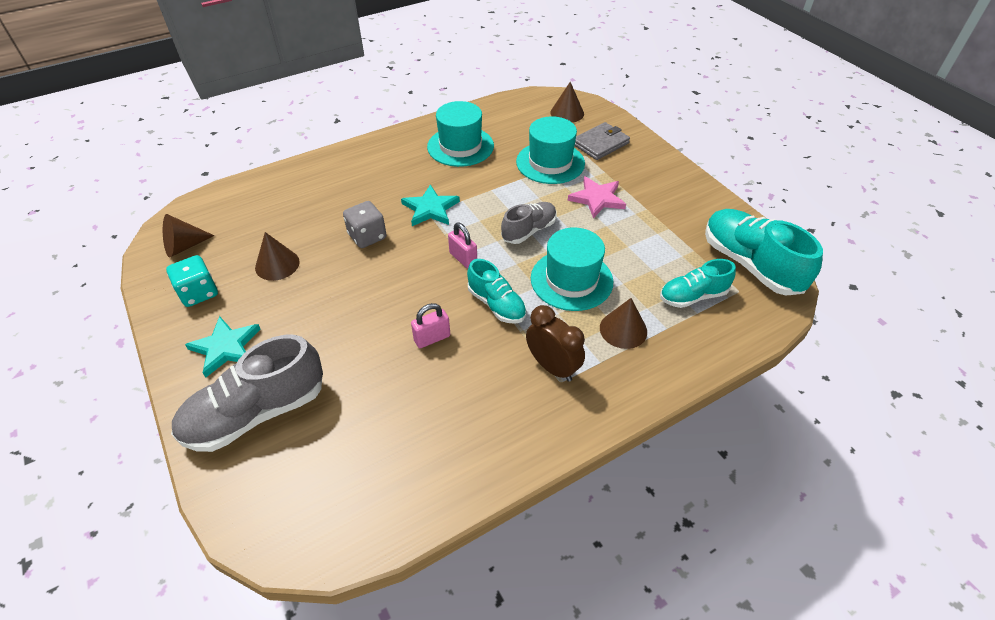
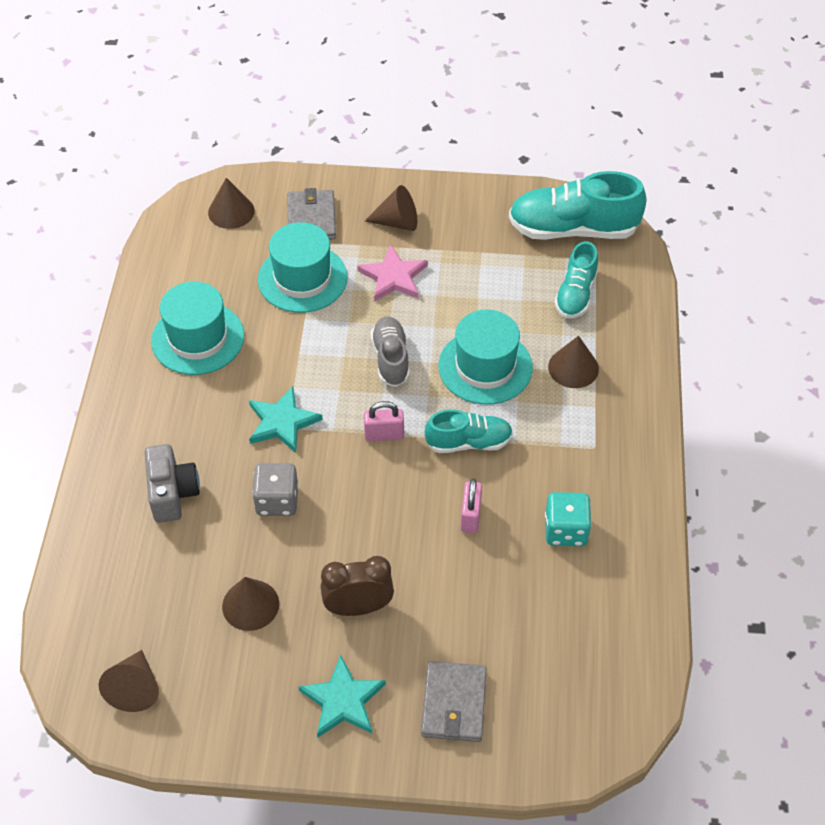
camera: 55 degrees left, 5 degrees up
turquoise dice [166,255,218,307] -> turquoise dice moved to [545,492,592,546]
grey shoe [171,335,323,452] -> grey wallet [421,661,487,742]
brown clock [526,305,585,382] -> brown clock moved to [321,556,394,616]
none -> grey camera [145,444,200,523]
none -> brown cone [365,185,417,231]

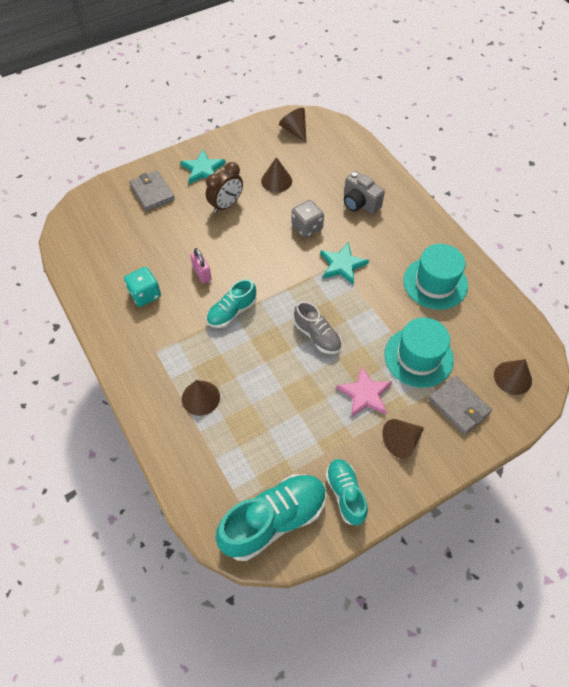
camera: 145 degrees right, 5 degrees up
pink padlock [364,401,404,442] -> none
turquoise hat [438,310,533,405] -> none
turquoise shoe [554,241,598,318] -> turquoise shoe moved to [326,459,368,526]

